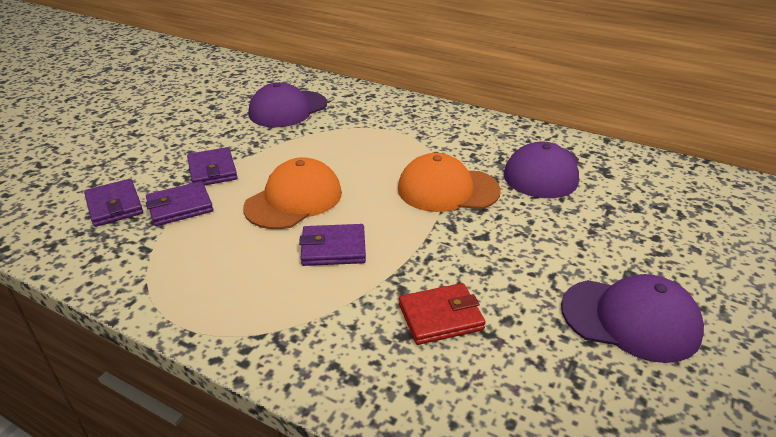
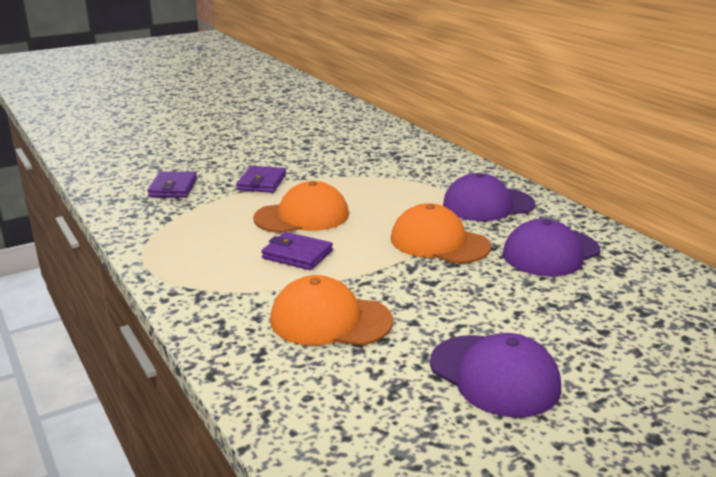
camera: 30 degrees right, 10 degrees down
purple wallet [146,181,213,226] -> none
purple cap [249,82,327,127] -> purple cap moved to [443,173,535,221]
red wallet [399,283,486,345] -> orange cap [270,275,393,346]

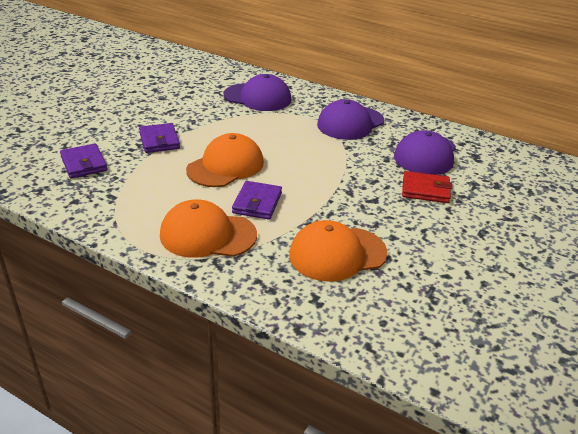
camera: 30 degrees left, 10 degrees up
purple wallet [261,232,333,270] -> purple wallet turned 75 degrees counterclockwise [232,181,282,220]
orange cap [391,203,491,264] -> orange cap moved to [160,199,257,258]
purple cap [430,333,561,418] -> purple cap moved to [224,74,291,111]
none -> red wallet [402,171,452,203]

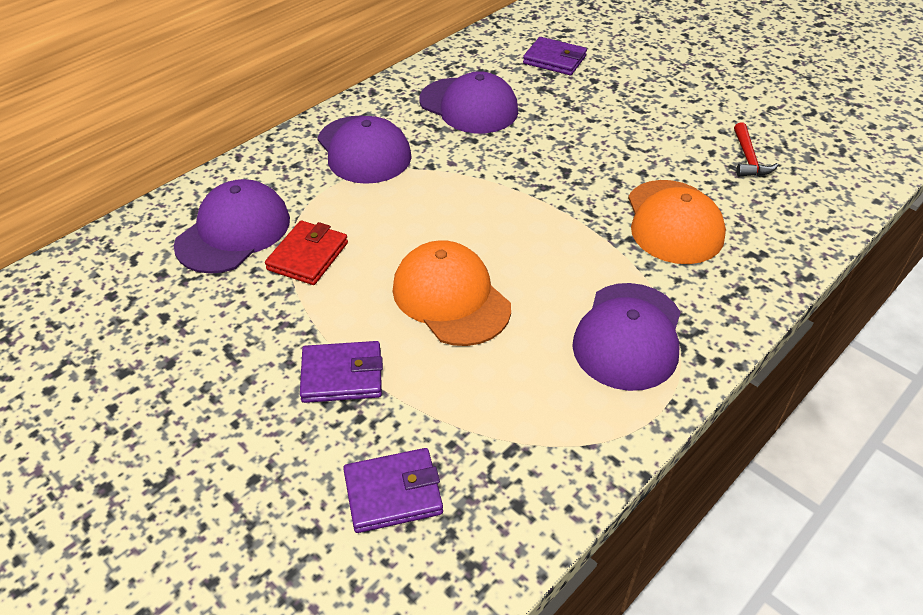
camera: 75 degrees left, 10 degrees up
orange cap [160,199,257,258] -> purple cap [572,283,681,391]
purple wallet [232,181,282,220] -> purple wallet moved to [523,37,587,75]
red wallet [402,171,452,203] -> red wallet moved to [265,221,348,285]
none -> red hammer [734,122,779,176]

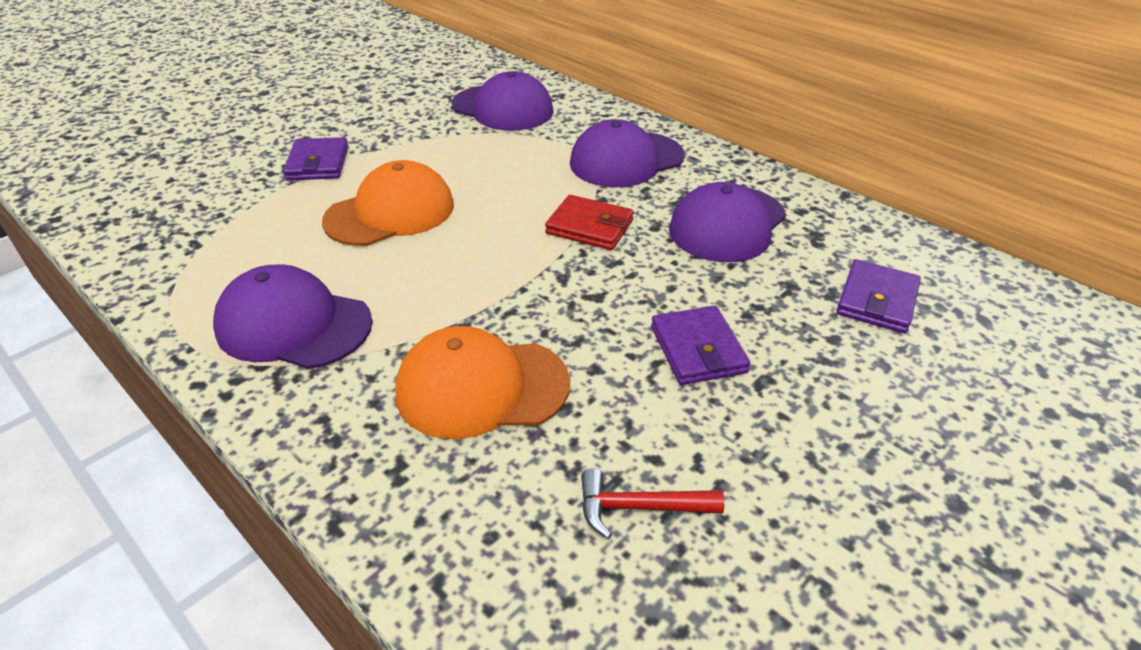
camera: 90 degrees right, 5 degrees down
red wallet [265,221,348,285] -> red wallet moved to [545,195,634,250]
purple wallet [343,448,443,533] -> purple wallet moved to [651,306,751,385]

